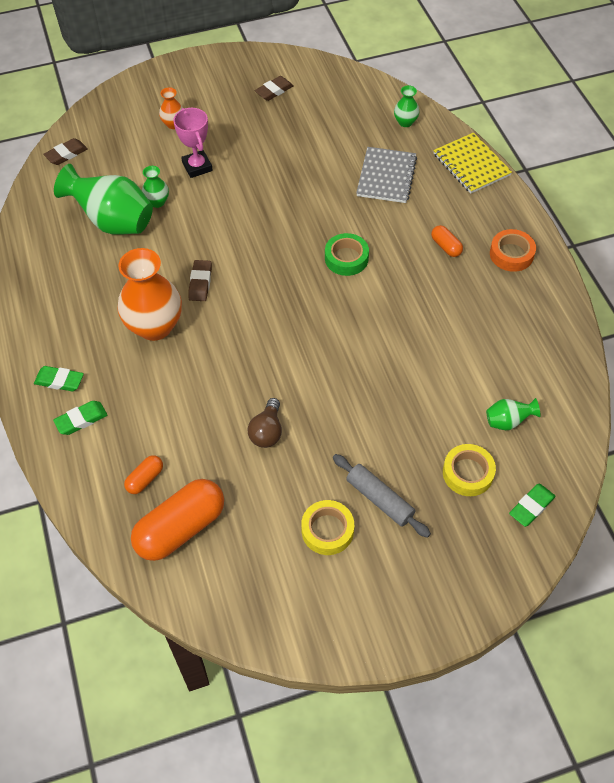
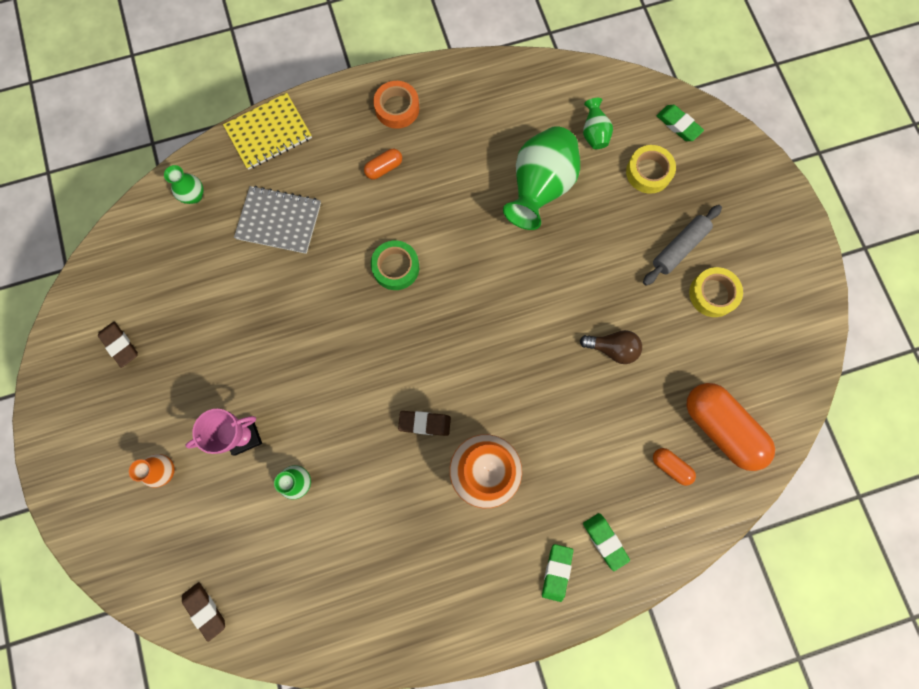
camera: 90 degrees left, 20 degrees up
green vase [54,164,153,235] -> green vase moved to [503,126,580,230]

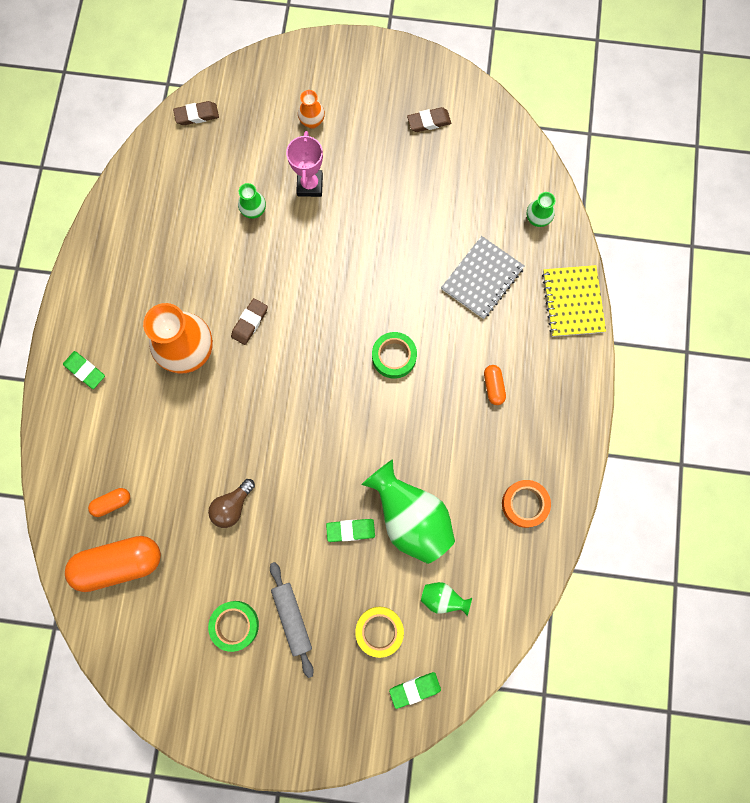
camera: 115 degrees right, 0 degrees up
orange tape [373,81,419,129] -> orange tape moved to [502,480,551,528]
green eraser [583,513,630,571] -> green eraser moved to [326,519,375,542]
yellow tape [689,267,743,317] -> green tape [208,601,259,652]

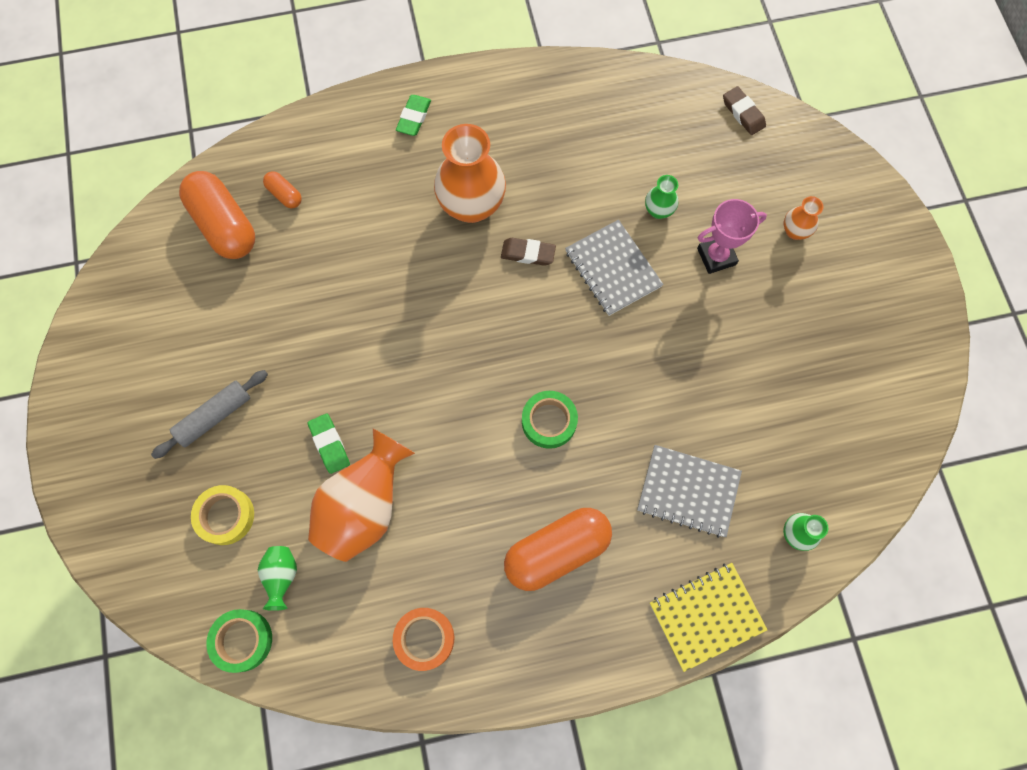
camera: 70 degrees right, 5 degrees down
brown light bulb [208,479,255,528] -> none
green tape [208,601,259,652] -> green tape moved to [206,609,272,673]
green vase [361,459,455,564] -> orange vase [308,428,415,562]
green eraser [389,672,441,709] -> none
brown eraser [407,107,451,132] -> none
orange capsule [484,365,506,405] -> orange capsule [504,508,612,591], size x2.15
none -> grey notebook [565,220,664,316]

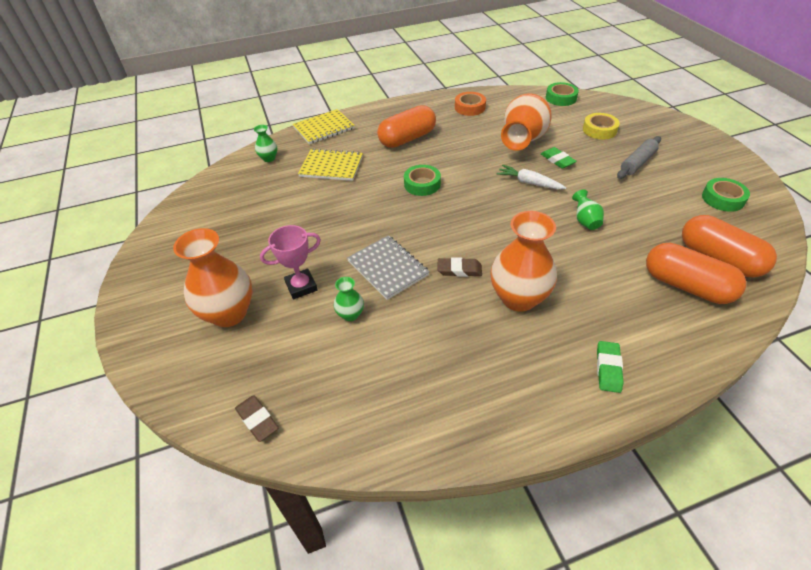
camera: 175 degrees right, 25 degrees down
green vase [258,546,297,611] -> green vase moved to [572,189,604,230]
orange capsule [263,171,302,209] -> orange capsule [646,243,746,304], size x2.15
grey notebook [637,445,742,538] -> yellow notebook [298,149,363,181]
orange vase [784,196,824,240] -> orange vase [173,228,252,327], size x2.12
none -> white carrot [496,165,567,189]
none -> green tape [702,178,750,212]

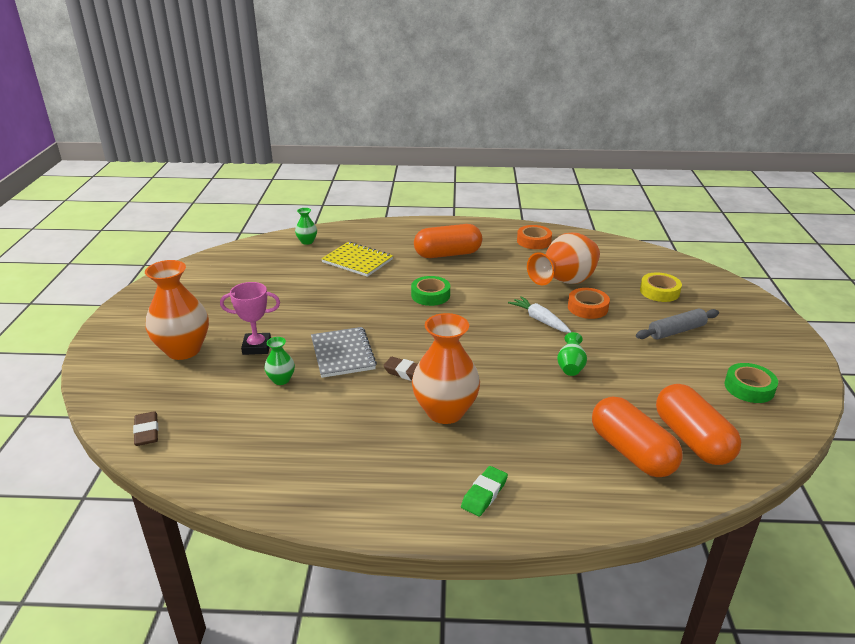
camera: 20 degrees right, 15 degrees down
yellow notebook [292,109,355,144] -> none
green eraser [541,147,577,169] -> orange tape [568,288,610,319]
green tape [546,82,579,106] -> none

